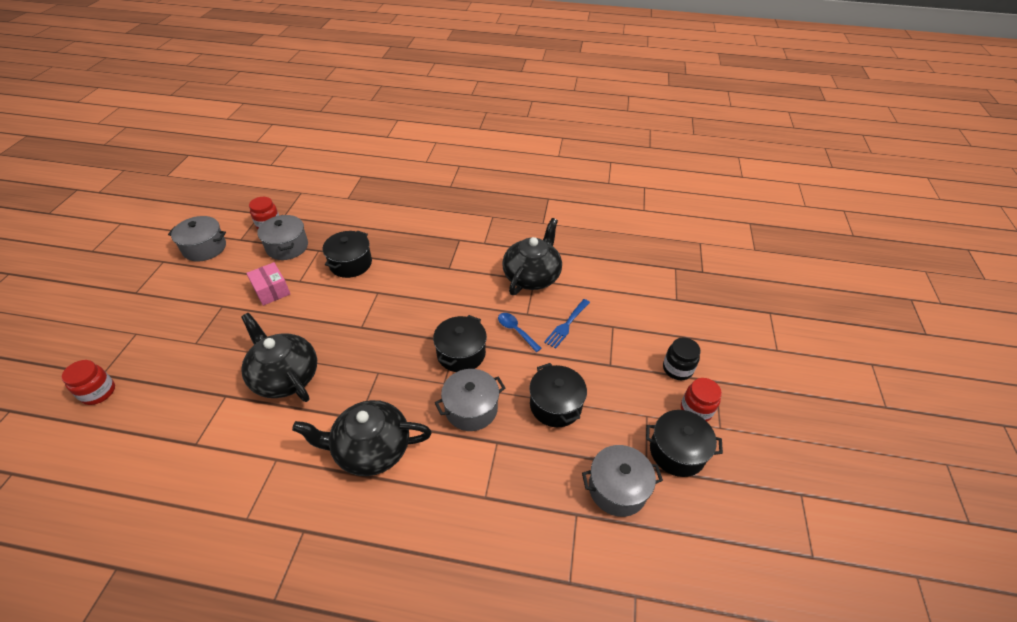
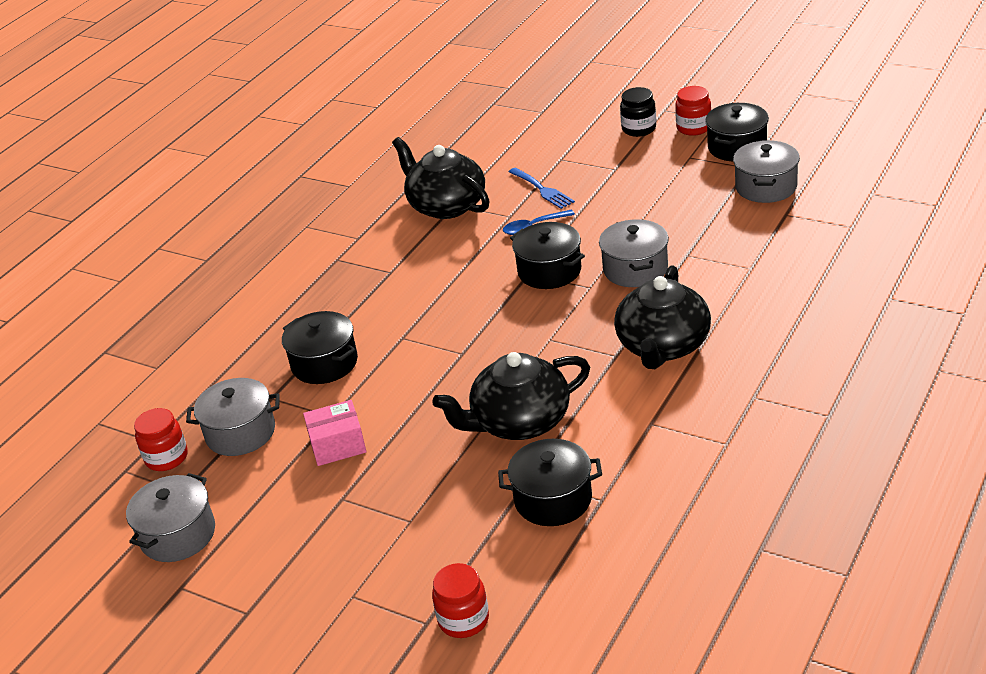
camera: 65 degrees left, 10 degrees down
black pot [529,363,587,427] -> black pot moved to [498,439,602,526]

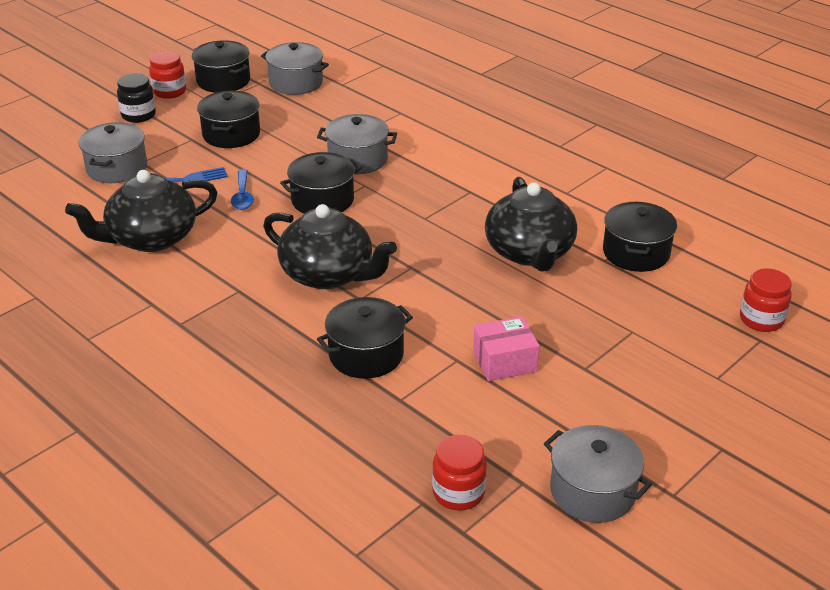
camera: 80 degrees left, 0 degrees up
grey pot [186,378,280,456] -> grey pot moved to [78,122,147,183]
pink box [303,400,366,466] -> pink box turned 75 degrees clockwise [473,316,539,381]
black teapot [614,265,711,369] -> black teapot moved to [263,204,397,289]
none -> black pot [197,91,260,148]

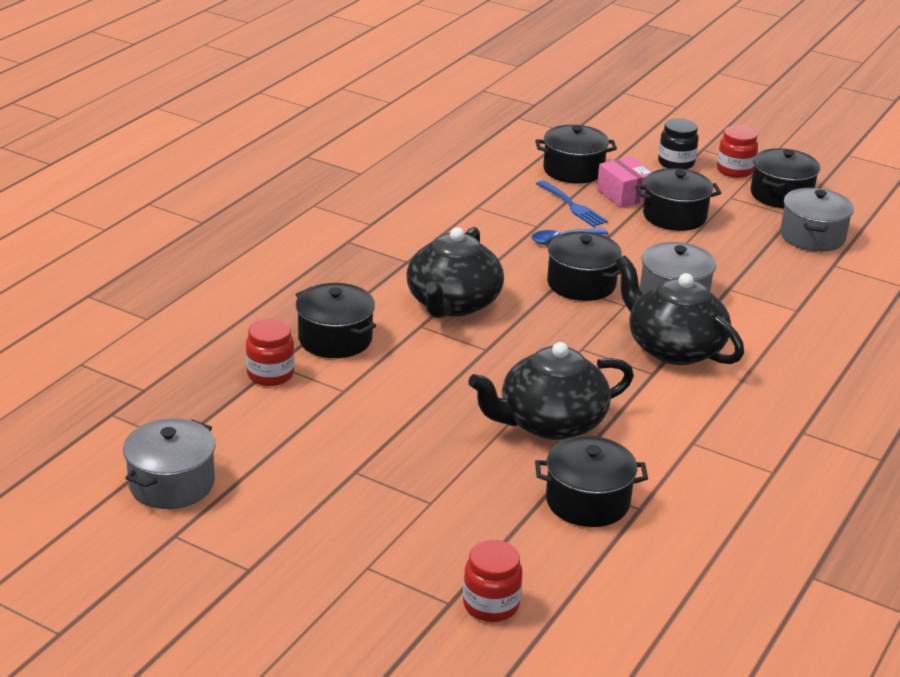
camera: 75 degrees right, 5 degrees down
black teapot [65,170,218,252] -> black teapot moved to [616,255,744,365]
grey pot [78,122,147,183] -> black pot [535,125,617,183]
red jar [432,435,487,511] -> red jar moved to [246,319,295,386]
pink box [473,316,539,381] -> pink box moved to [597,157,653,208]

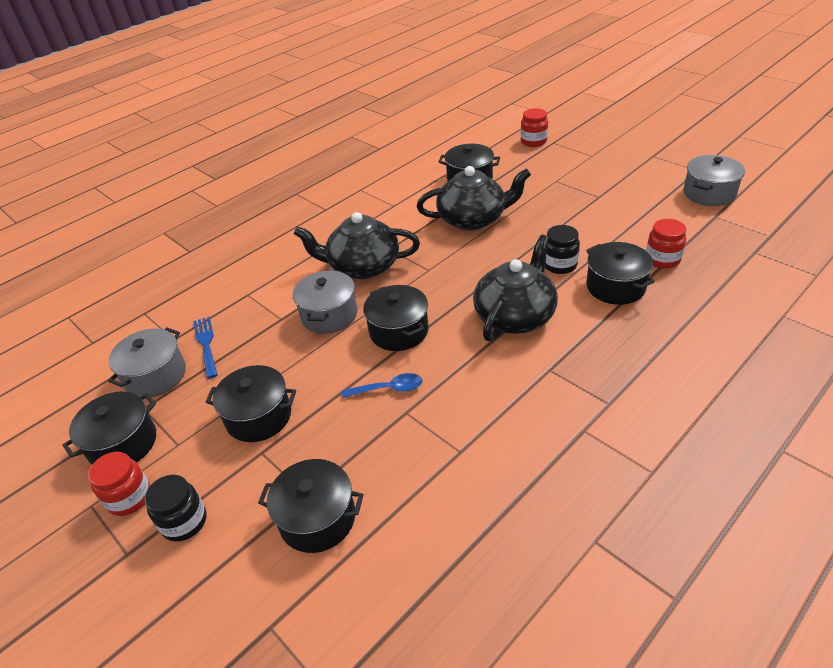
camera: 160 degrees left, 10 degrees up
blue fork [536,180,608,227] -> blue fork moved to [193,317,218,379]
pink box [597,157,653,208] -> none
black teapot [616,255,744,365] -> black teapot turned 120 degrees clockwise [294,212,420,279]
none -> black jar [545,225,580,274]

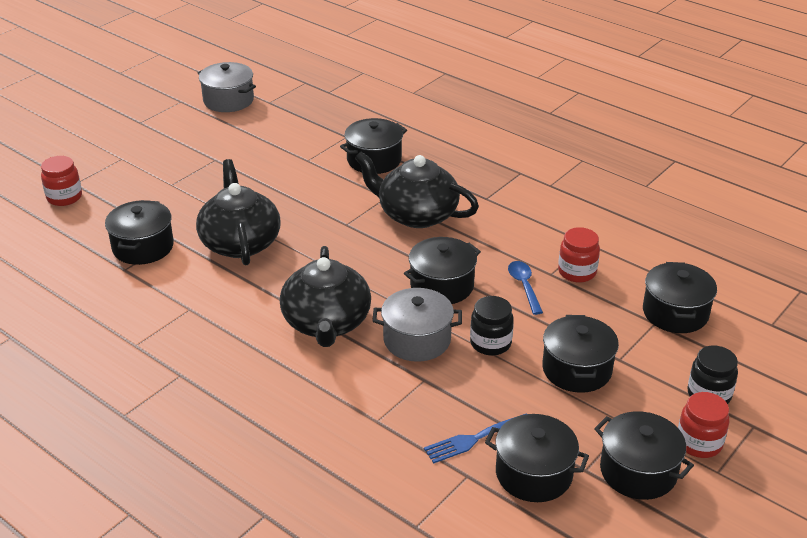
camera: 100 degrees left, 5 degrees down
grey pot [108,327,186,397] -> black pot [485,414,589,502]
black jar [545,225,580,274] -> black jar moved to [470,296,514,356]
red jar [646,219,686,269] -> red jar moved to [558,227,600,283]

